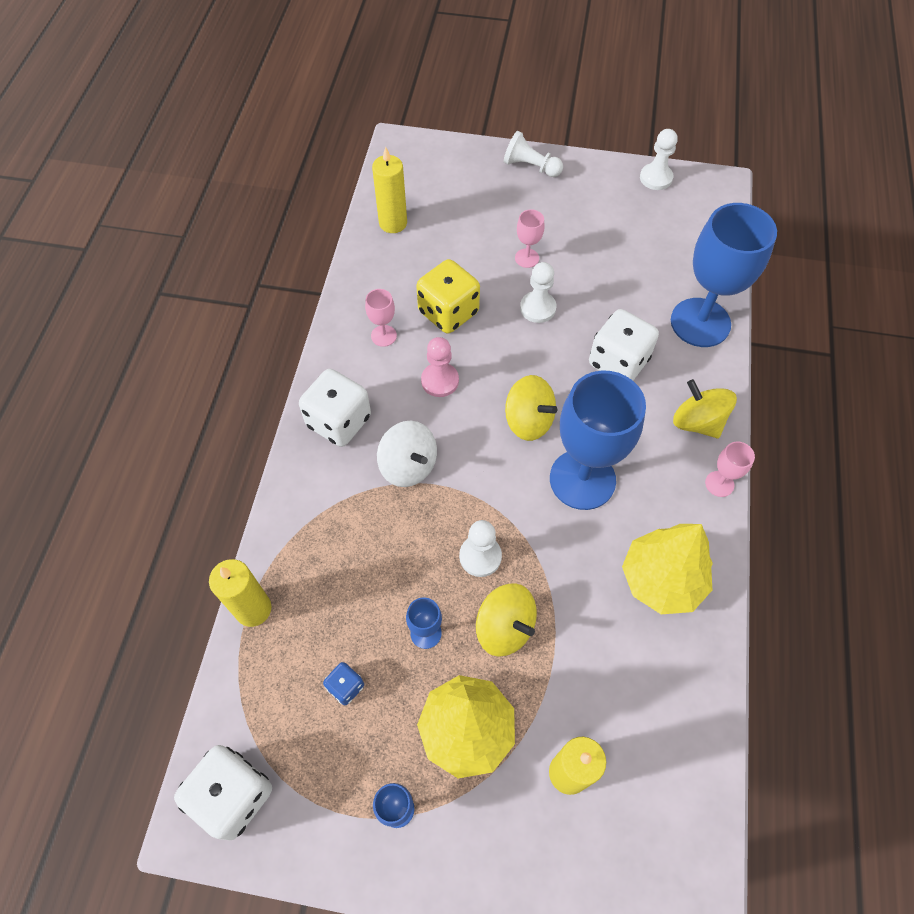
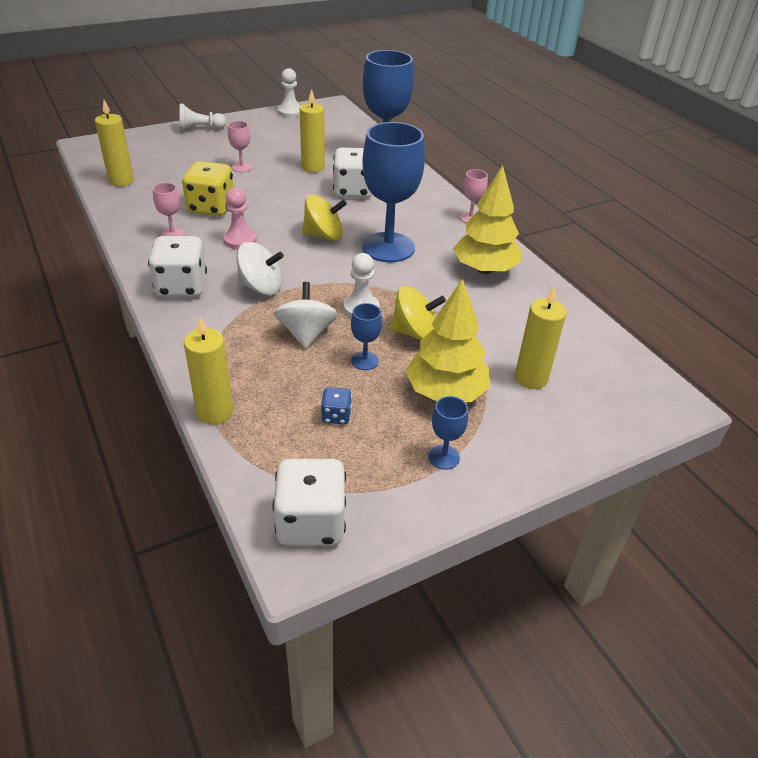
camera: 40 degrees left, 20 degrees down
white pawn [520,262,556,323] -> none
yellow spinning top [673,379,737,438] -> none
none -> white spinning top [274,282,338,349]
none -> yellow candle [300,89,325,172]

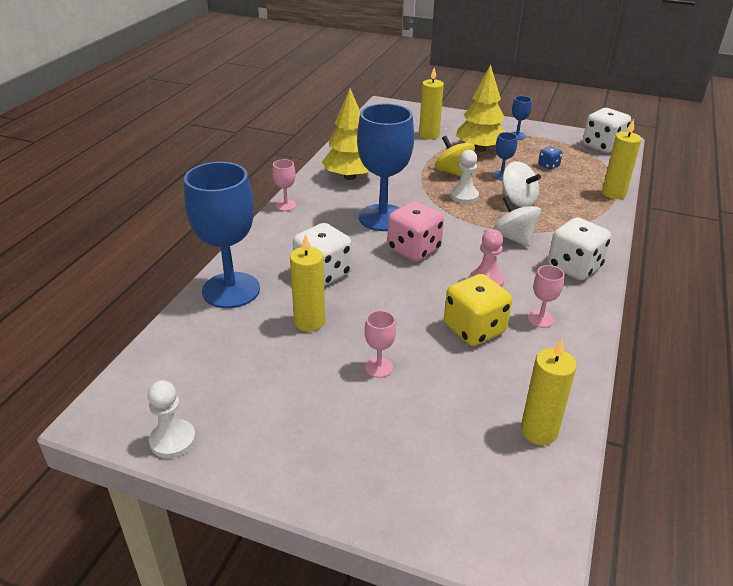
camera: 130 degrees left, 5 degrees down
white pawn [179,103,226,131] -> none
white spinning top [274,282,338,349] -> white spinning top turned 90 degrees counterclockwise [502,161,541,207]
yellow spinning top [302,194,347,241] -> pink dice [387,201,444,262]

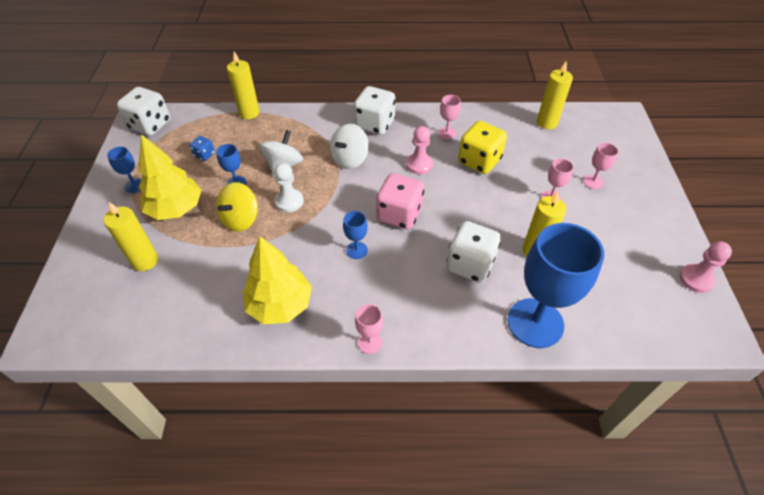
camera: 110 degrees left, 15 degrees up
white pawn [147,380,196,458] -> pink pawn [679,242,732,293]
blue goblet [357,104,414,231] -> blue goblet [343,211,368,259], size x0.43
none -> pink goblet [583,143,618,189]

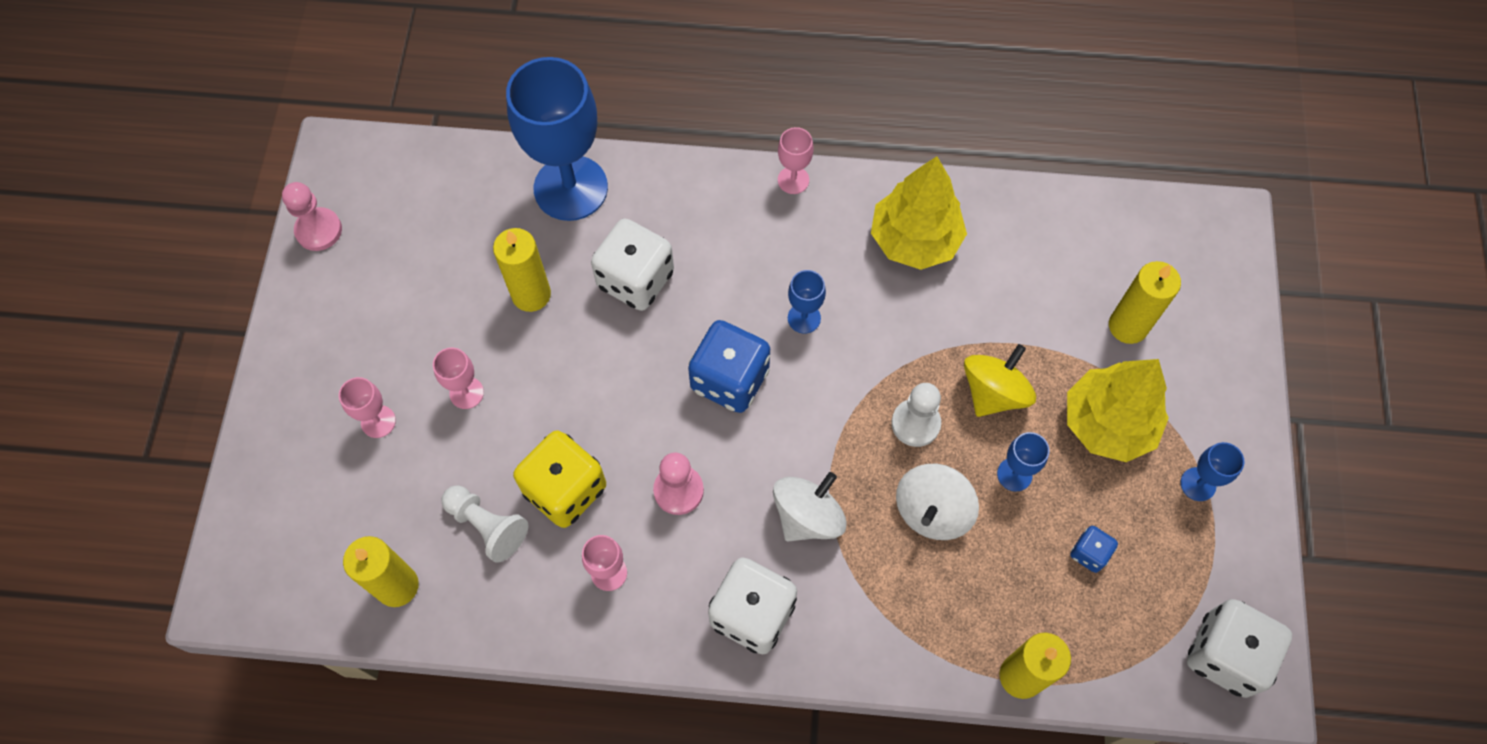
camera: 175 degrees left, 15 degrees up
pink dice [376,173,424,230] -> blue dice [688,320,770,413]
none -> white pawn [441,485,528,563]

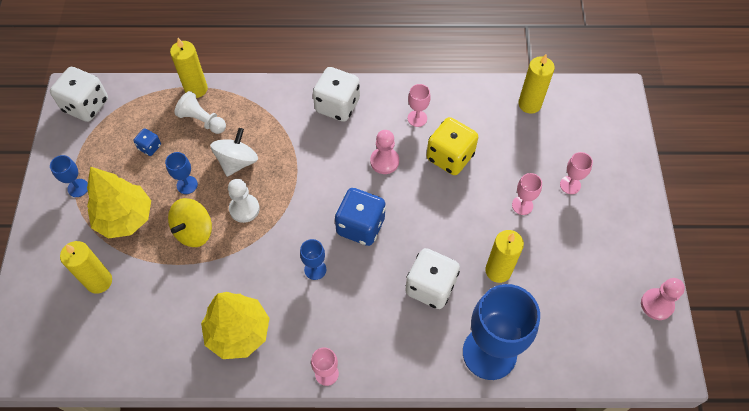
camera: 175 degrees right, 5 degrees down
white pawn [441,485,528,563] -> white pawn moved to [174,91,226,134]
white spinning top [773,472,847,541] -> none

